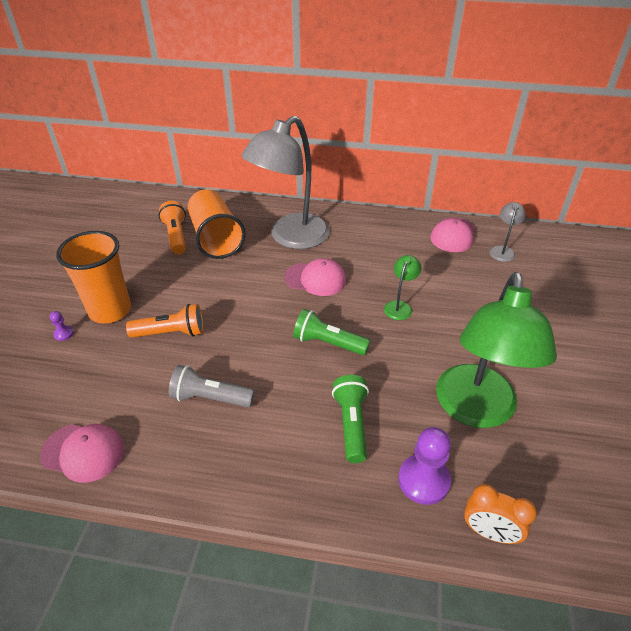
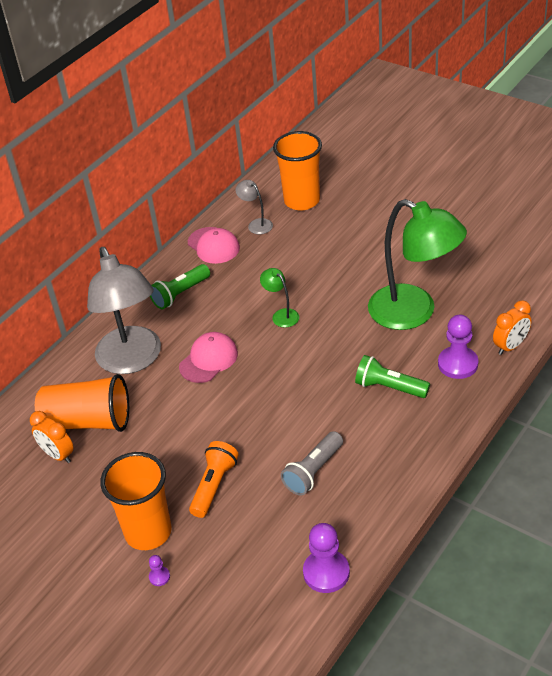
camera: 60 degrees left, 0 degrees up
pink cap [40,424,124,483] -> purple pawn [303,523,350,593]
orange flashlight [159,201,186,254] -> orange clock [30,411,74,463]
green flashlight [293,309,370,355] -> green flashlight moved to [150,264,210,309]
none -> orange cup [273,131,322,211]

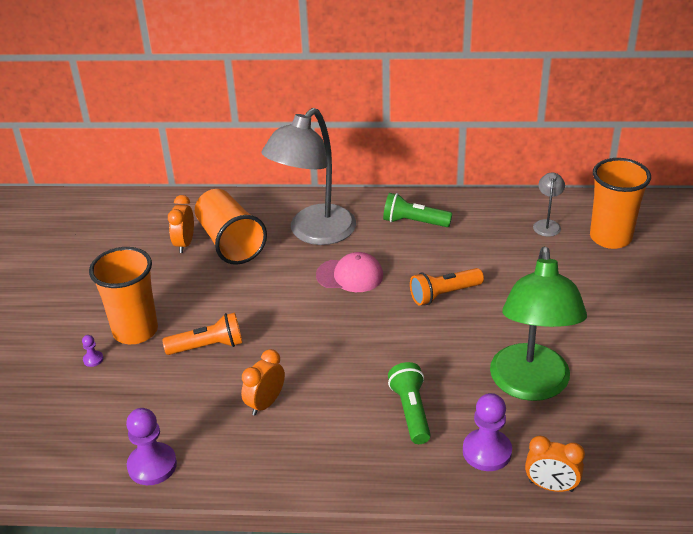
camera: 55 degrees right, 5 degrees down
pink cap [188,227,240,264] -> none
green lamp [260,268,299,327] -> orange flashlight [410,268,484,306]
grey flashlight [281,431,343,495] -> orange clock [241,349,285,416]

